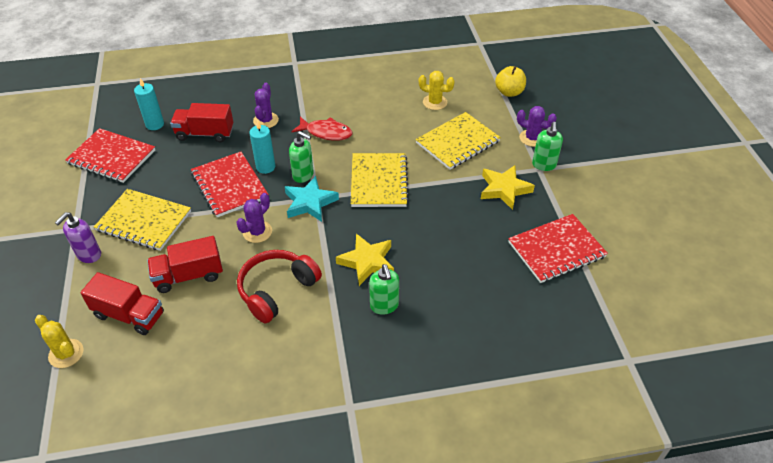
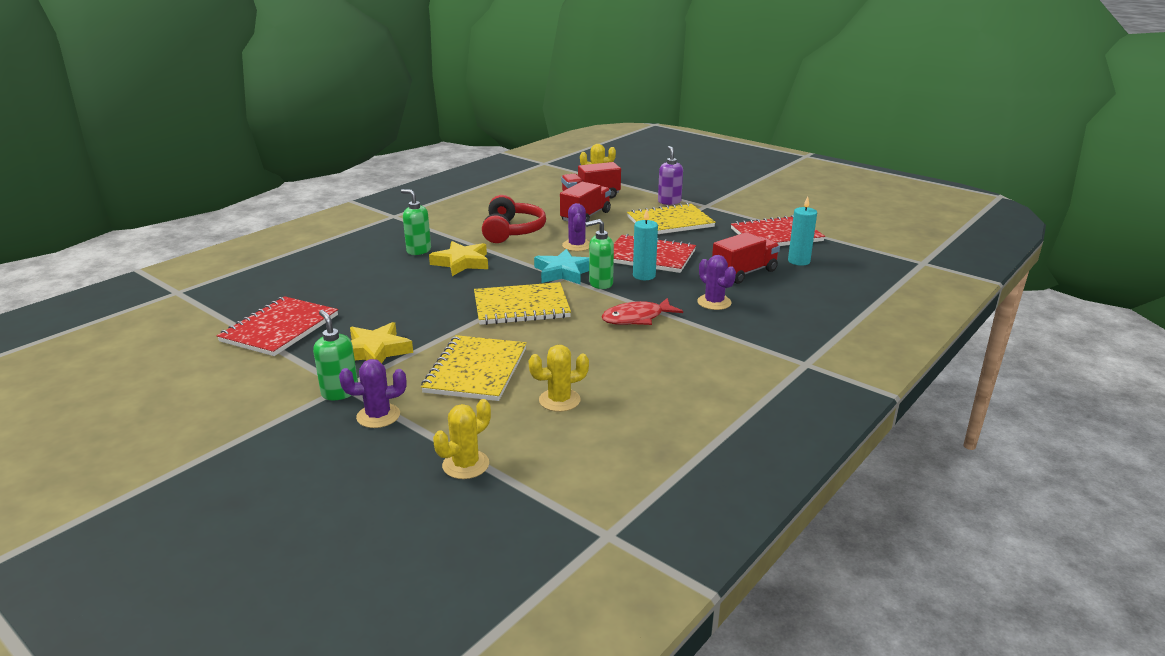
camera: 140 degrees right, 20 degrees down
yellow notebook [351,153,409,207] -> yellow notebook turned 60 degrees counterclockwise [474,282,571,325]
yellow apple [495,66,526,97] -> yellow cactus [433,399,491,479]

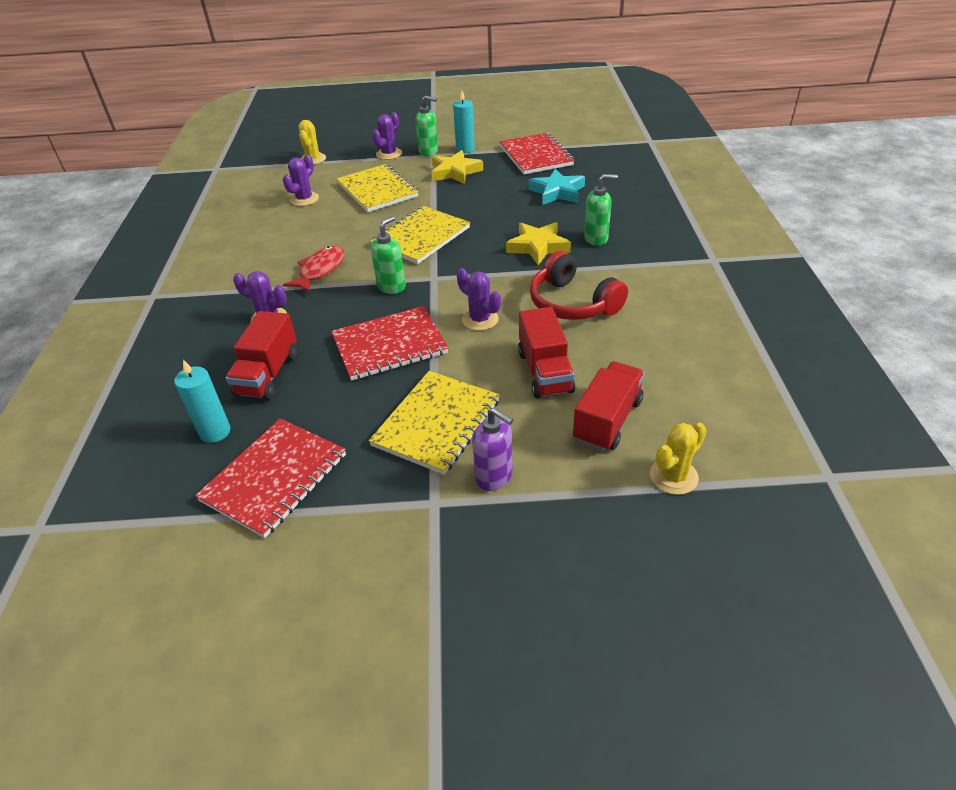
camera: 140 degrees right, 15 degrees up
yellow cactus [529,345,589,412] -> purple cactus [283,154,319,206]
turquoise star [534,249,589,284] -> turquoise star moved to [528,169,585,205]
turquoise candle [633,209,658,280] -> turquoise candle moved to [453,91,475,153]

